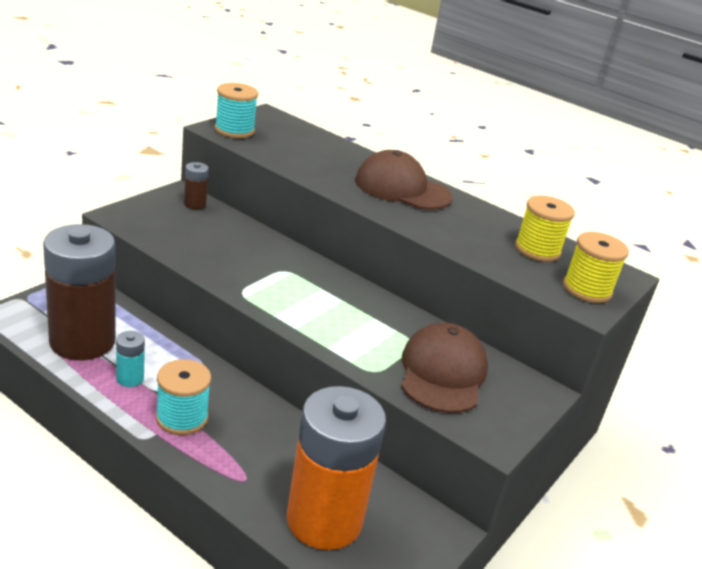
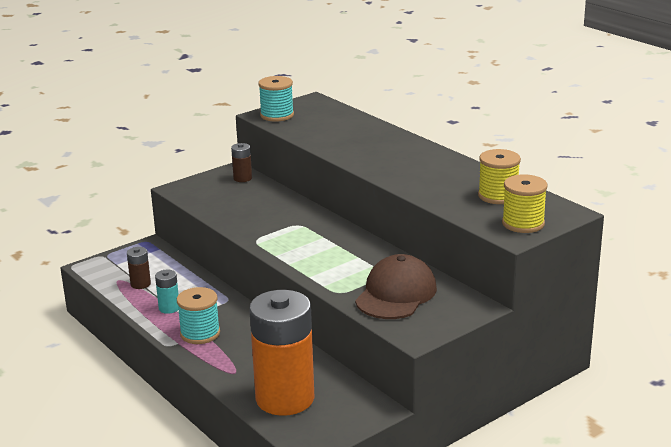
camera: 20 degrees right, 5 degrees down
brown battery [43,224,116,360] -> brown battery [127,247,151,289], size x0.41
brown cap [355,150,453,210] -> none

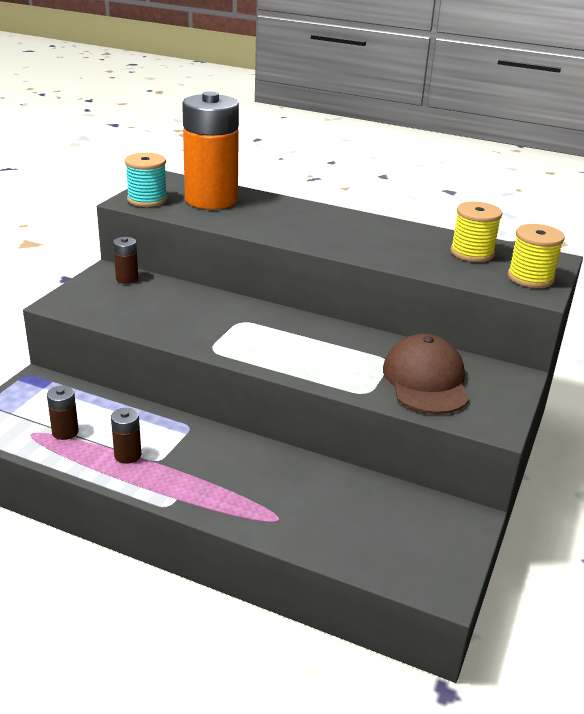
camera: 30 degrees left, 5 degrees up
turquoise battery [155,270,179,314] -> brown battery [111,408,141,464]
turquoise spool [177,287,220,344] -> none
orange battery [249,290,314,416] -> orange battery moved to [182,91,239,209]

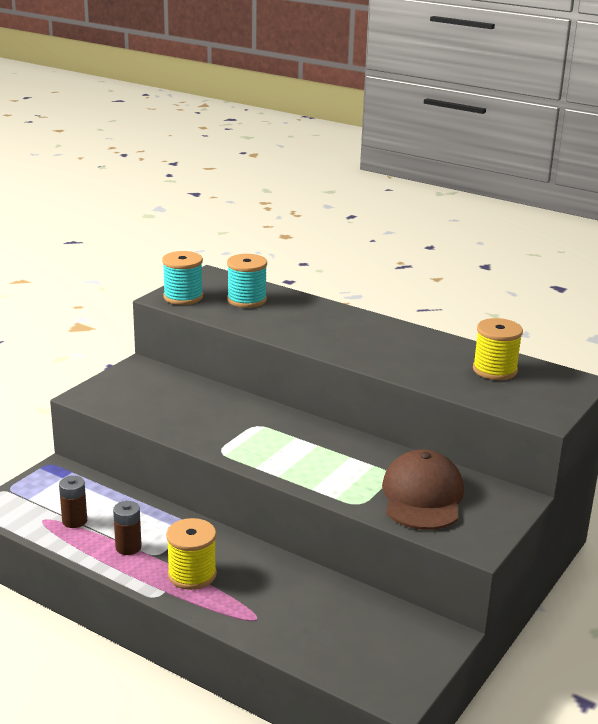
camera: 10 degrees right, 5 degrees down
brown battery [113,237,138,284] -> none
orange battery [182,91,239,209] -> turquoise spool [227,254,267,308]
yellow spool [508,224,565,288] -> yellow spool moved to [166,518,217,590]

